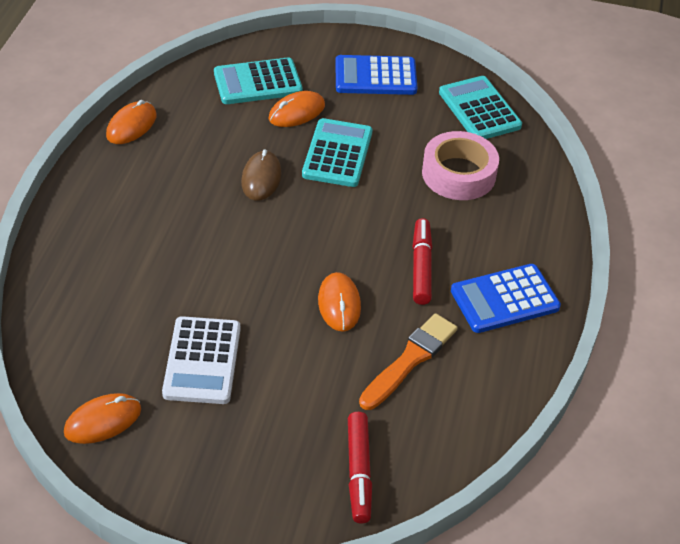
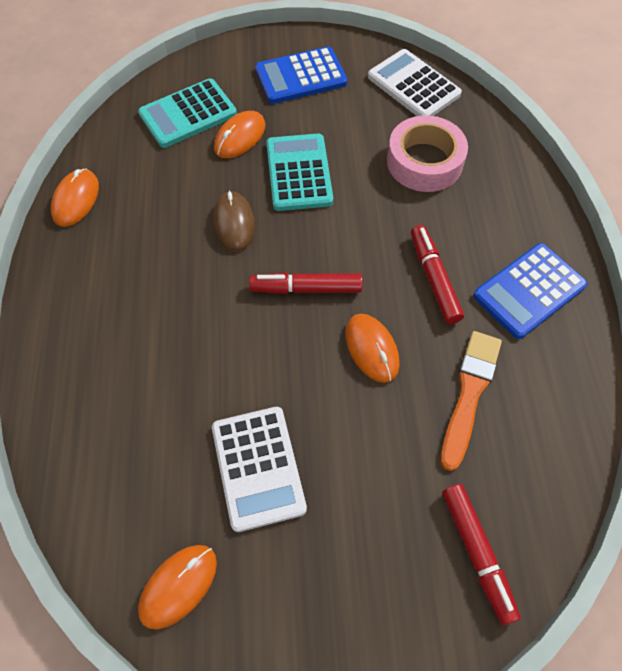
camera: 15 degrees left, 15 degrees up
turquoise calculator [439,76,522,139] -> white calculator [368,49,462,116]
none -> red marker [249,273,363,294]

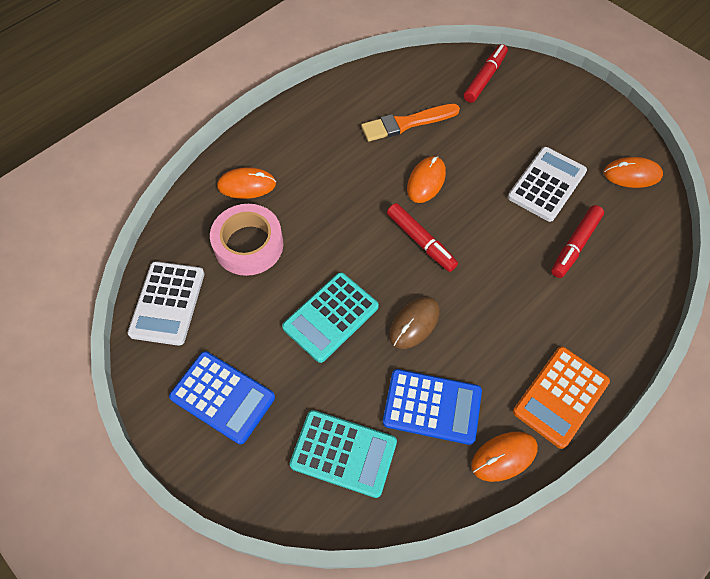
camera: 130 degrees left, 0 degrees up
orange mouse [214,111,266,158] -> orange mouse moved to [217,167,276,199]
red marker [411,225,464,324] -> red marker moved to [551,205,604,278]
blue calculator [473,243,587,339] -> blue calculator moved to [383,369,482,445]
none -> orange calculator [513,346,610,449]

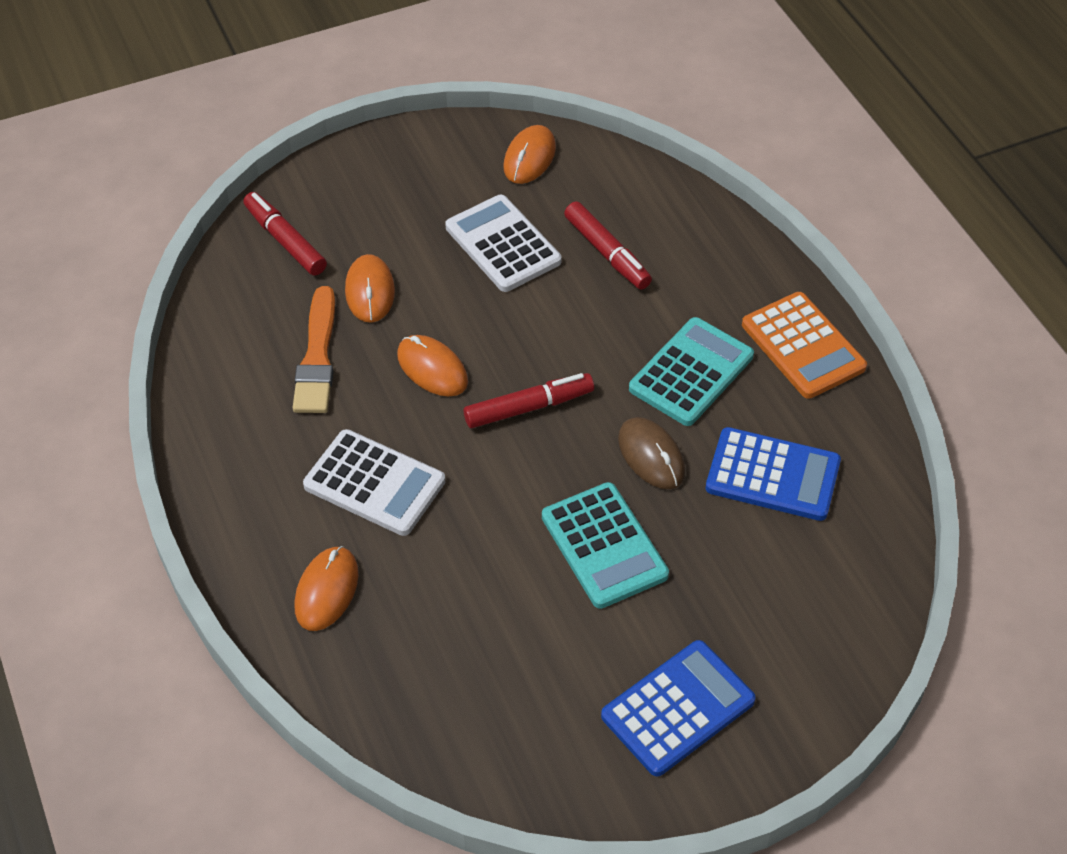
camera: 70 degrees left, 10 degrees down
white calculator [128,261,205,346] -> white calculator moved to [303,429,445,536]
pink tape [210,204,283,276] -> none
turquoise calculator [290,410,397,498] -> turquoise calculator moved to [629,317,754,426]
blue calculator [383,369,482,445] -> blue calculator turned 75 degrees clockwise [706,427,841,521]
orange mouse [471,432,538,482] -> orange mouse moved to [345,254,395,323]

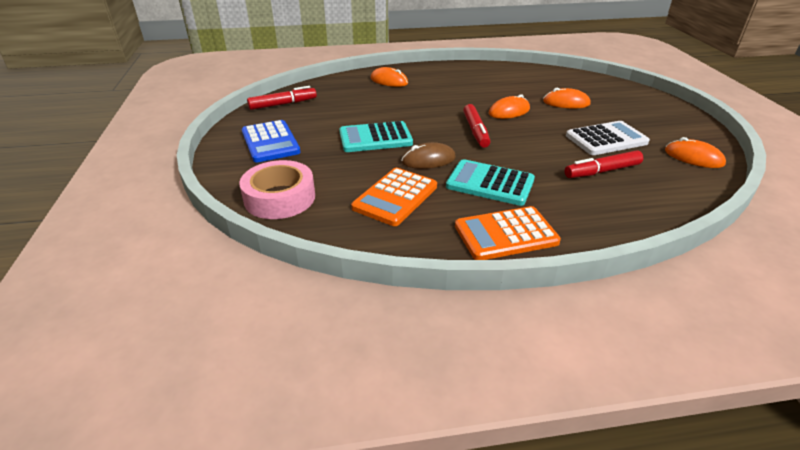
camera: 105 degrees right, 15 degrees down
red marker [243,192,327,275] -> red marker moved to [247,86,317,110]
orange brush [293,286,335,413] -> none
white calculator [303,429,445,536] -> none
turquoise calculator [629,317,754,426] -> turquoise calculator turned 150 degrees clockwise [446,159,535,206]
blue calculator [706,427,841,521] -> orange calculator [351,168,437,226]
none -> pink tape [239,160,315,219]

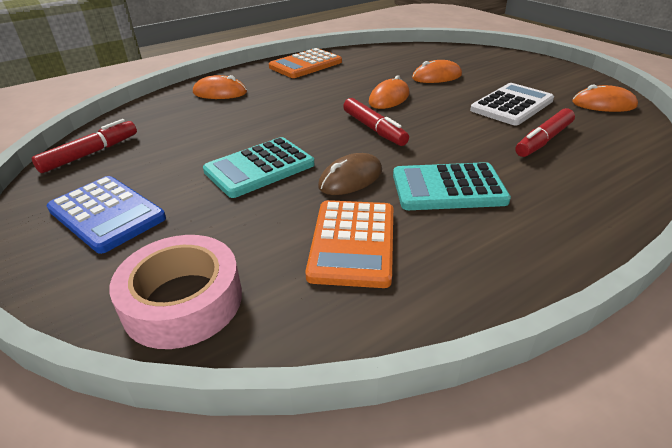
camera: 25 degrees left, 0 degrees up
orange calculator [455,206,561,260] -> orange calculator moved to [269,48,342,78]

